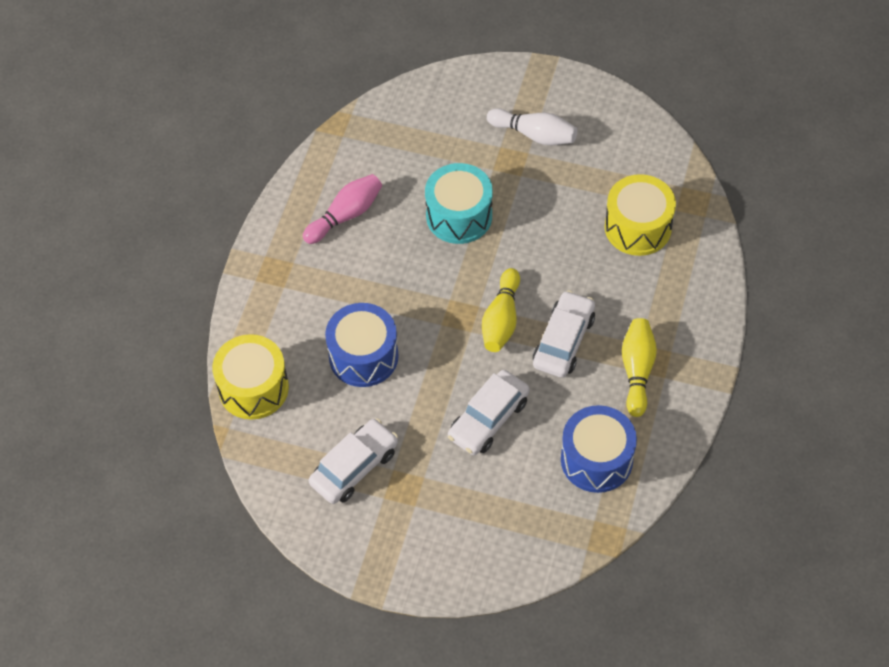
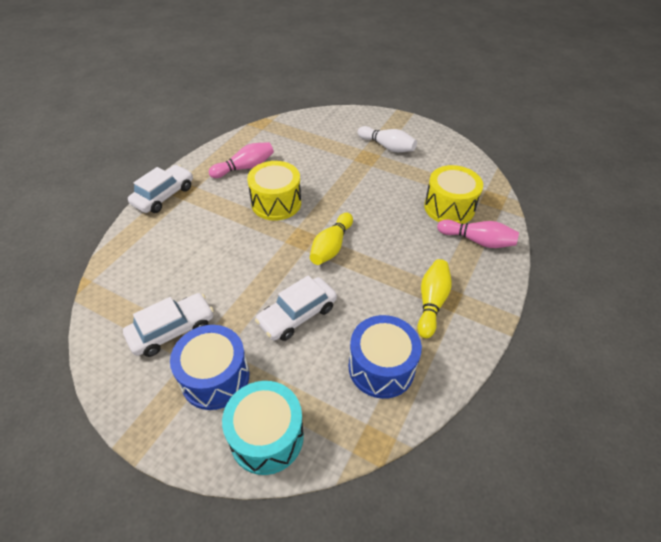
camera: 10 degrees right, 10 degrees down
yellow drum [212,334,289,420] -> yellow drum moved to [247,161,301,221]
blue drum [325,303,399,387] -> blue drum moved to [170,325,249,410]
turquoise drum [425,163,493,244] -> turquoise drum moved to [222,381,304,475]
white car [533,290,595,378] -> white car moved to [128,165,193,213]
none -> pink bowling pin [437,220,519,248]

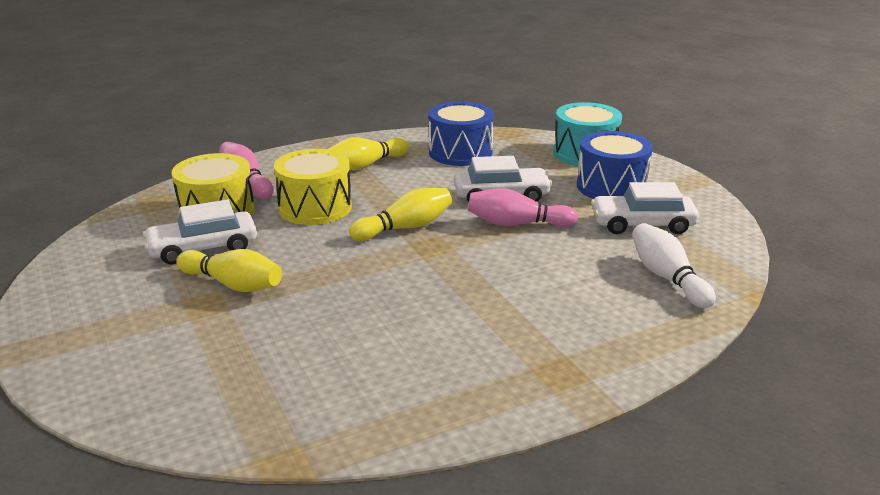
camera: 145 degrees left, 20 degrees down
white car [128,165,193,213] -> white car moved to [143,199,257,264]
pink bowling pin [209,142,274,178] -> pink bowling pin moved to [468,188,578,227]
yellow drum [247,161,301,221] -> yellow drum moved to [274,149,352,225]
white bowling pin [358,126,417,152] -> white bowling pin moved to [632,223,716,309]
none -> yellow bowling pin [176,249,282,292]

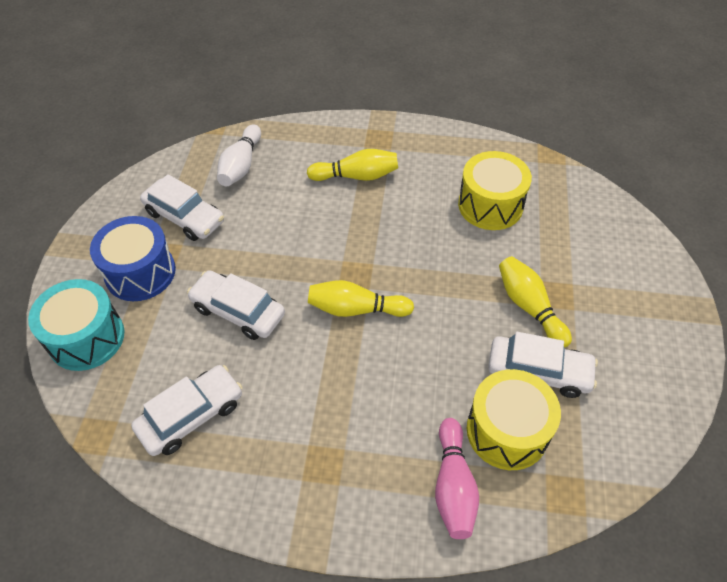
camera: 145 degrees left, 25 degrees up
yellow drum [274,149,352,225] -> yellow drum moved to [458,151,532,230]
yellow bowling pin [328,137,409,170] -> yellow bowling pin moved to [307,149,398,181]
blue drum [429,101,494,166] -> white car [131,365,242,456]
pink bowling pin [468,188,578,227] -> none

